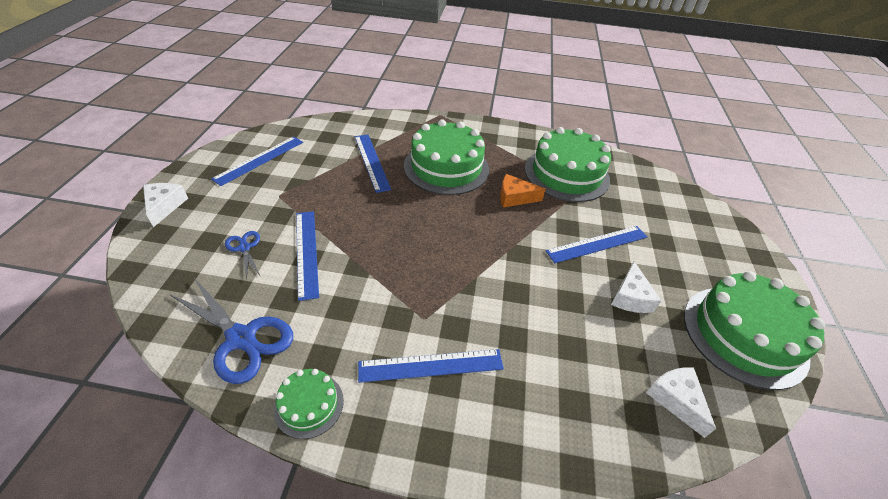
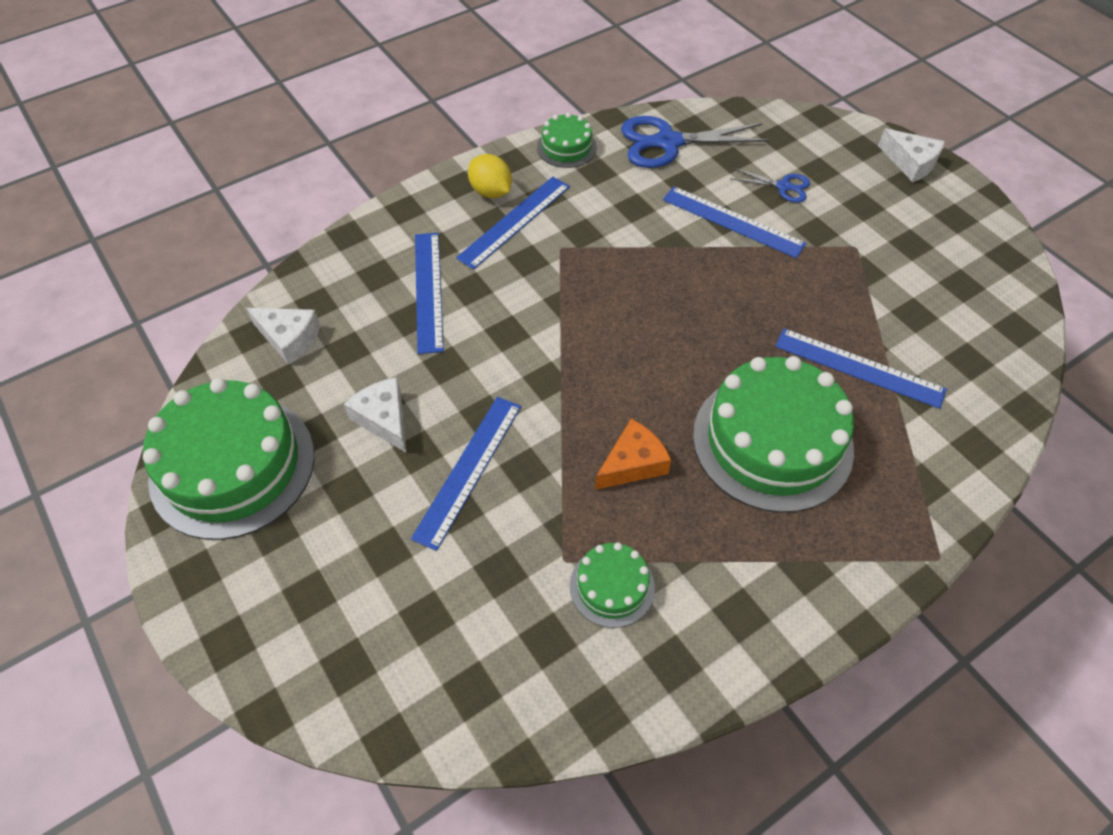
camera: 140 degrees right, 10 degrees up
blue ruler [211,136,303,186] -> blue ruler moved to [415,233,444,354]
green cake [525,127,611,202] -> green cake [570,542,655,628], size x0.48
none -> yellow lemon [468,154,512,198]

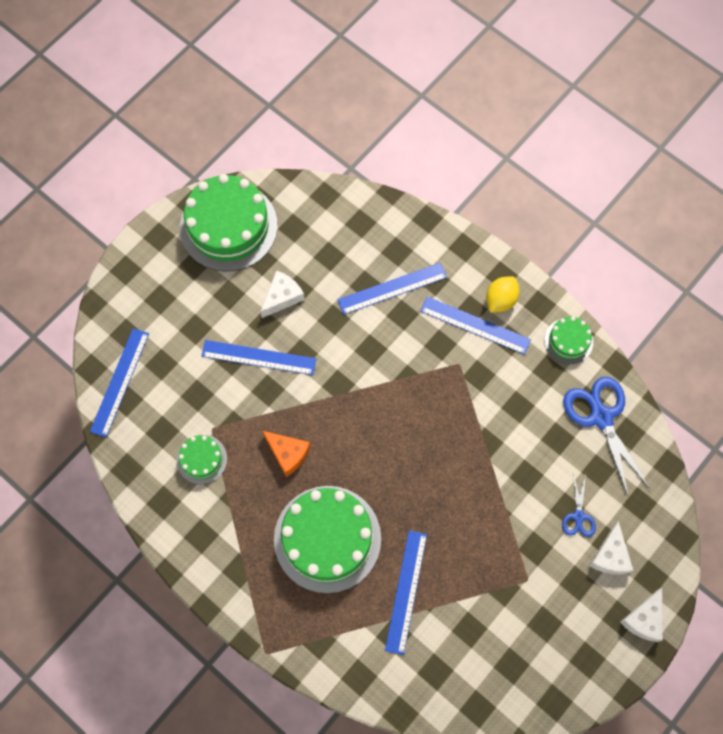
camera: 75 degrees right, 15 degrees up
white cheese [246,308,320,365] -> white cheese moved to [589,521,634,574]
blue ruler [663,186,807,258] -> blue ruler moved to [90,328,149,437]

